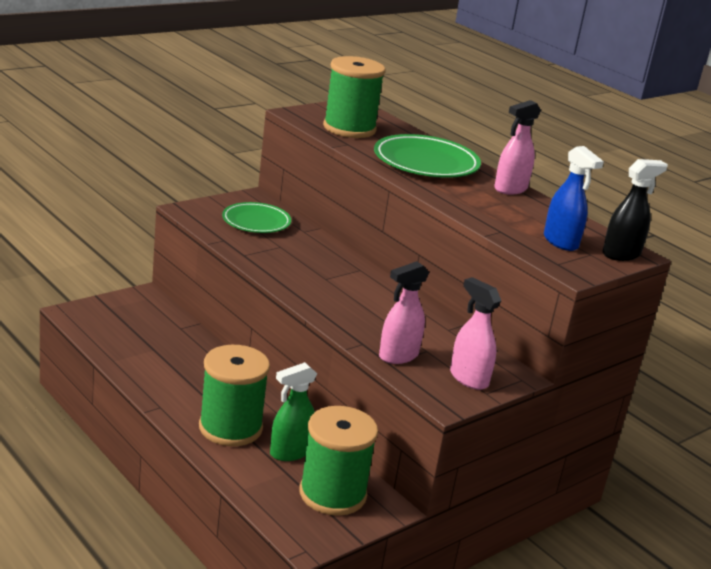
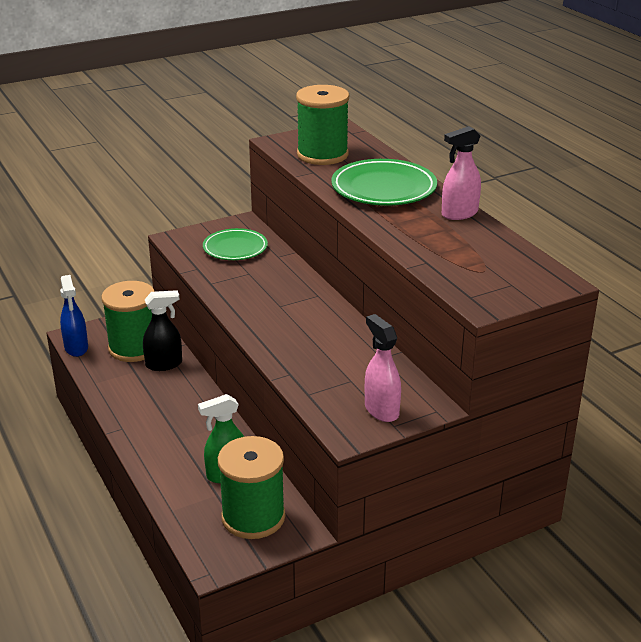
camera: 15 degrees right, 5 degrees up
green spool [199,345,270,446] -> green spool moved to [101,281,155,362]
pink spray bottle [379,261,429,364] -> none
blue spray bottle [544,146,604,251] -> blue spray bottle moved to [60,275,88,357]
black spray bottle [602,159,668,261] -> black spray bottle moved to [143,290,182,371]

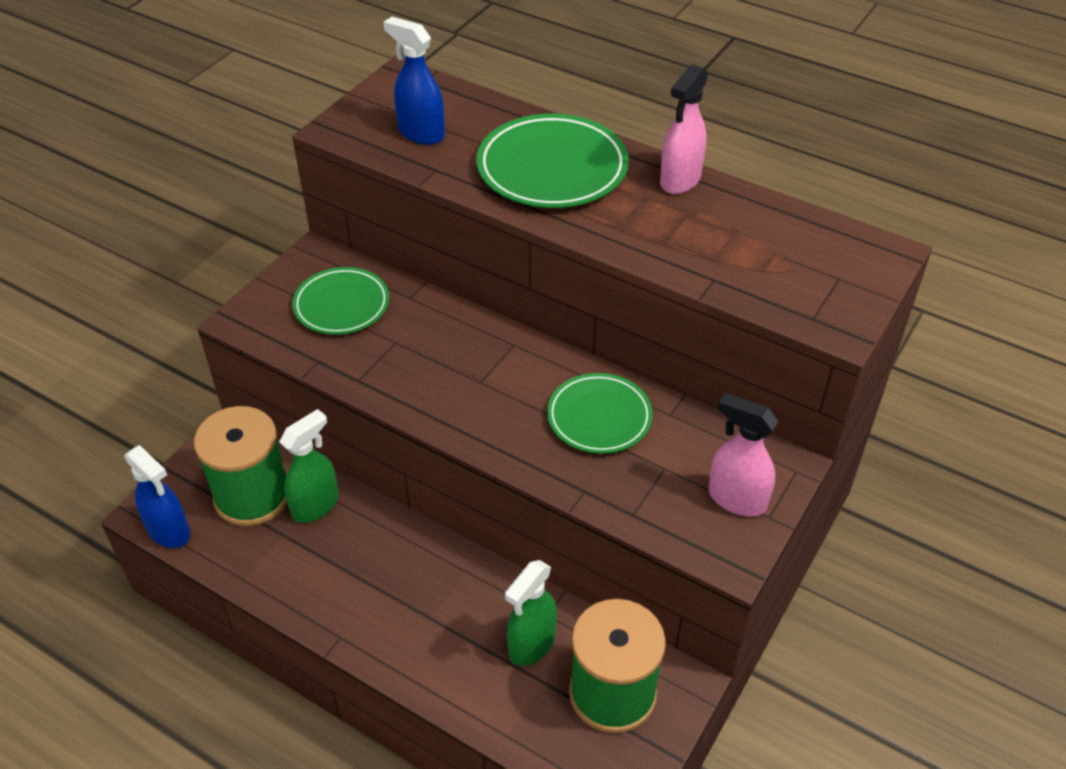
camera: 30 degrees left, 15 degrees up
black spray bottle [143,290,182,371] -> green spray bottle [279,409,339,523]
green spool [296,85,349,165] -> blue spray bottle [384,17,445,145]
none -> green plate [547,373,653,454]

